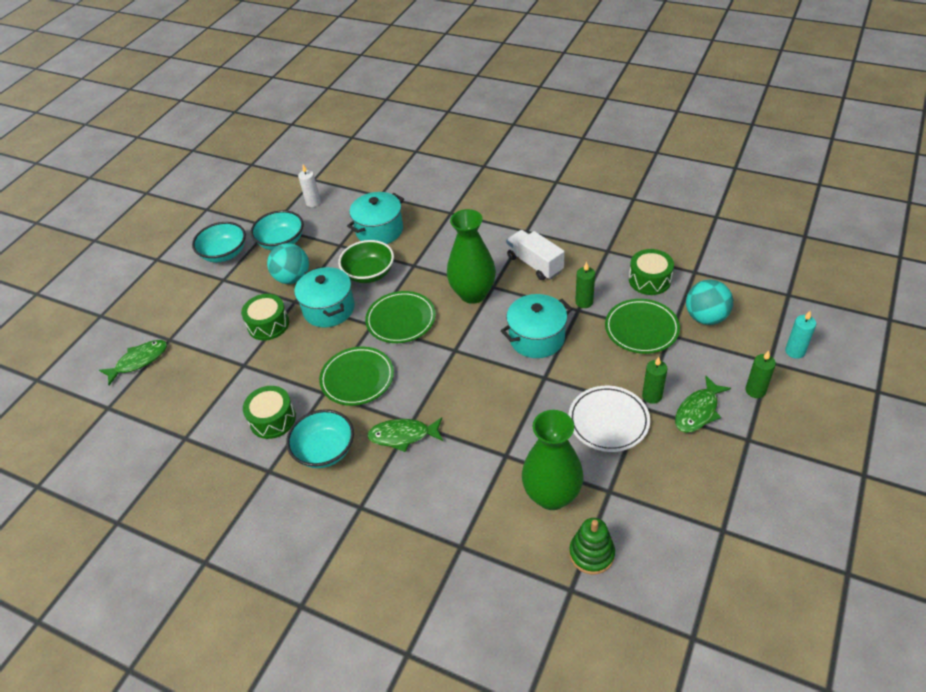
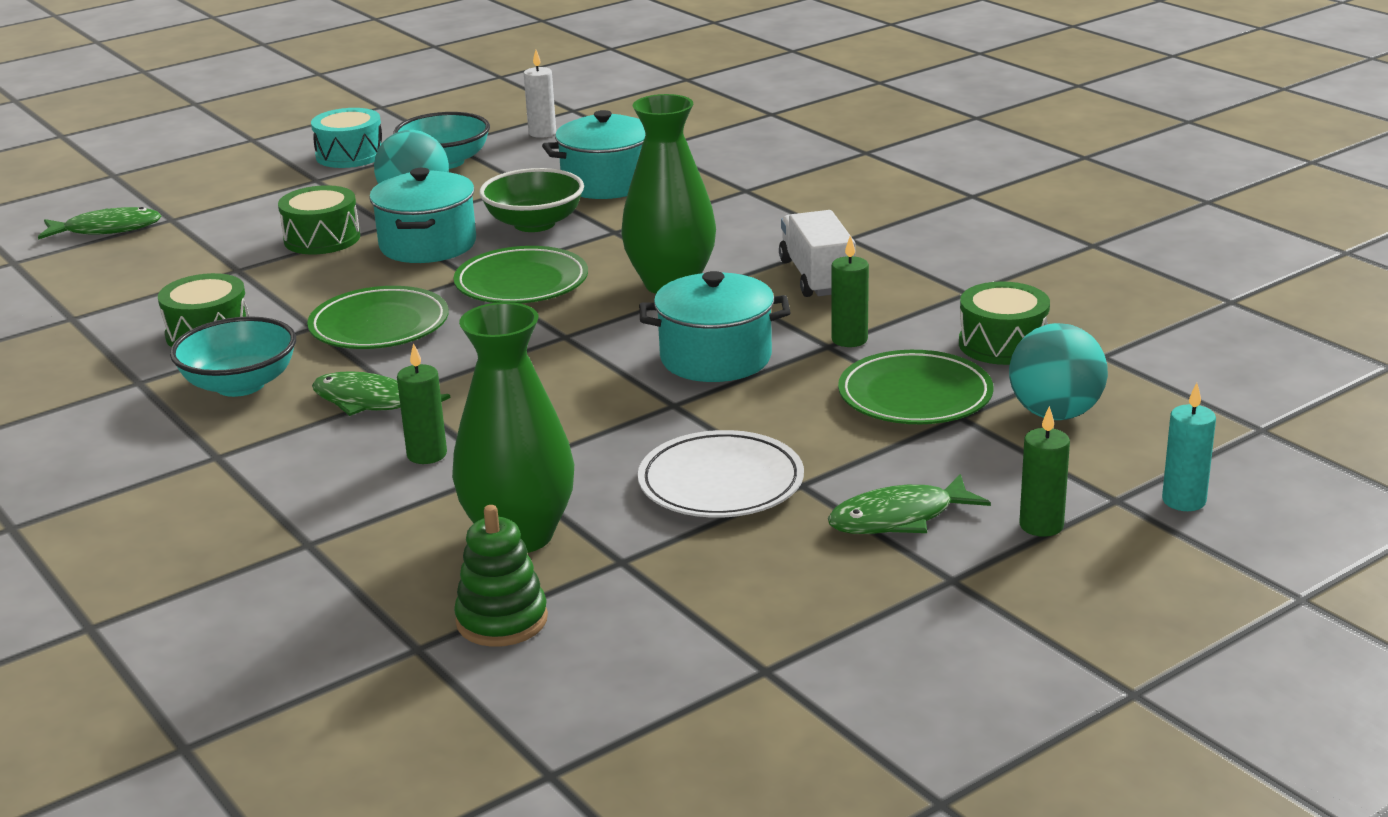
camera: 25 degrees right, 20 degrees down
turquoise bowl [192,222,246,262] -> turquoise drum [311,108,382,168]
green candle [642,357,668,404] -> green candle moved to [397,343,447,464]

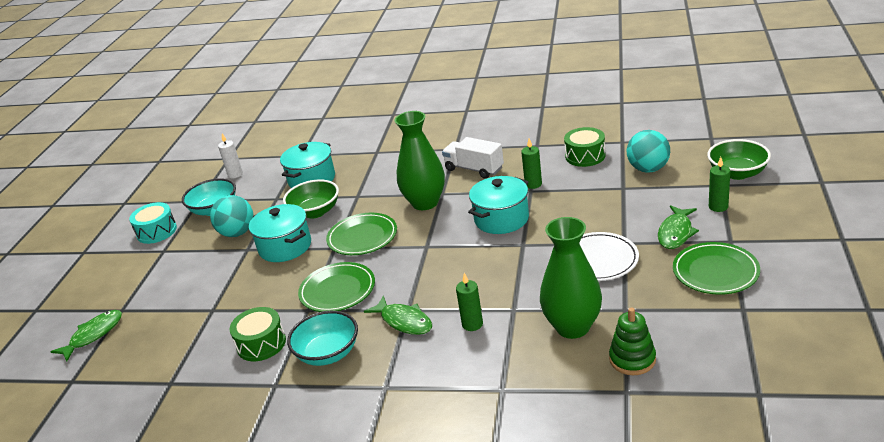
camera: 40 degrees left, 5 degrees up
green drum [278,185,360,254] -> none
green fish [312,371,451,416] -> green fish turned 120 degrees counterclockwise [364,296,432,335]
green plate [838,350,994,424] -> green plate moved to [673,242,760,295]
turquoise candle [1162,383,1216,511] -> green bowl [707,139,771,180]

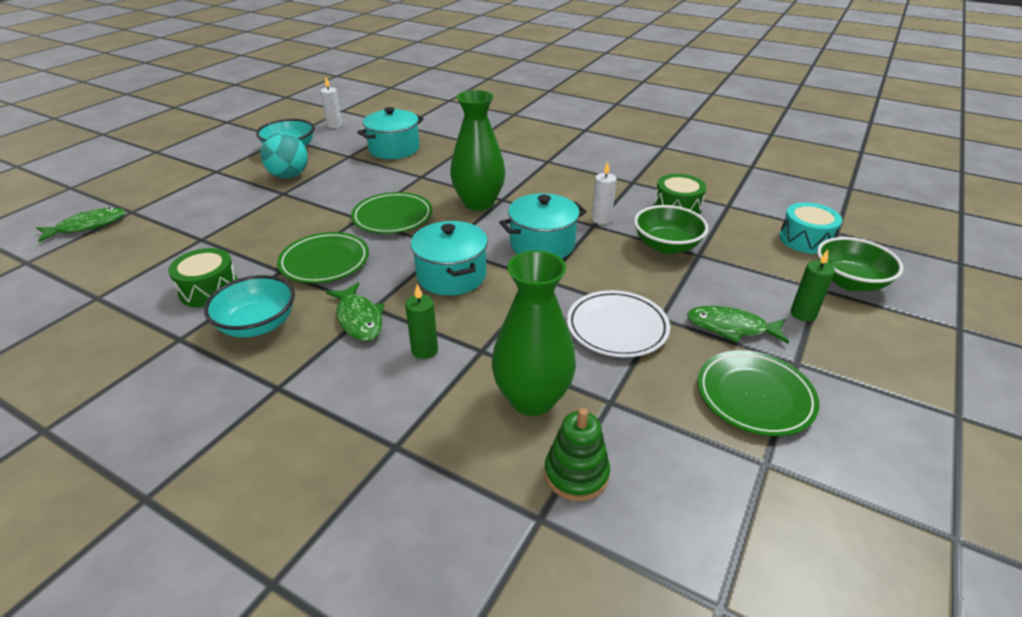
camera: 15 degrees right, 5 degrees up
turquoise drum [129,202,177,244] -> turquoise drum moved to [779,202,842,254]
turquoise pot [249,204,311,262] -> turquoise pot moved to [411,221,488,296]
green bowl [283,179,339,219] -> green bowl moved to [634,205,708,254]
white truck [442,137,504,179] -> none
green candle [521,138,542,189] -> white candle [592,162,617,224]
turquoise ball [627,130,670,173] -> none
green fish [658,205,699,249] -> green fish turned 60 degrees clockwise [687,306,789,344]

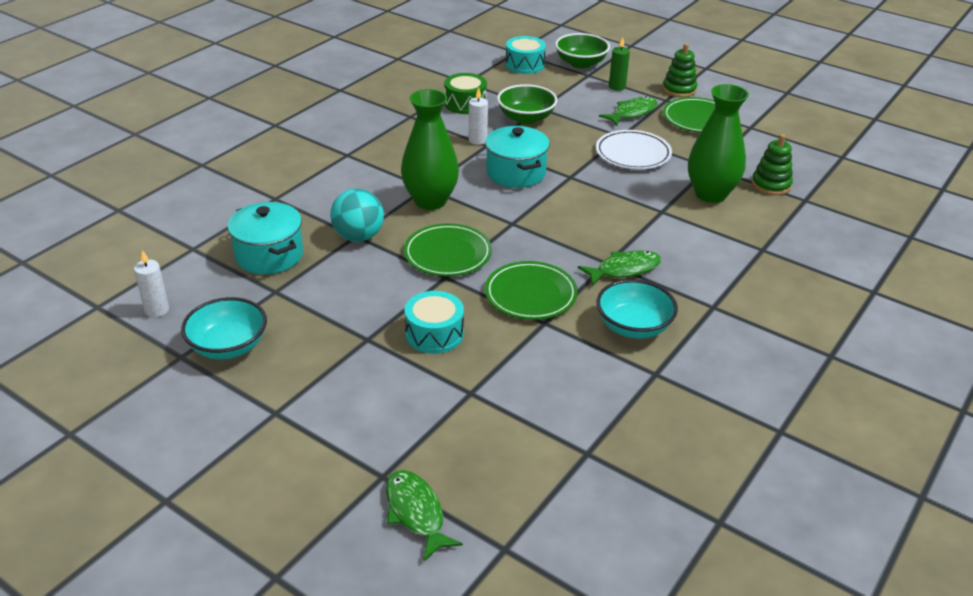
camera: 85 degrees left, 0 degrees up
green drum [168,248,238,308] -> none
turquoise ball [260,133,308,178] -> turquoise ball moved to [330,188,384,242]
green candle [405,284,438,359] -> none
turquoise pot [411,221,488,296] -> none
green fish [687,306,789,344] -> green fish turned 150 degrees counterclockwise [599,96,657,126]
none -> turquoise drum [405,291,464,354]
none -> green stacking toy [663,43,697,97]

